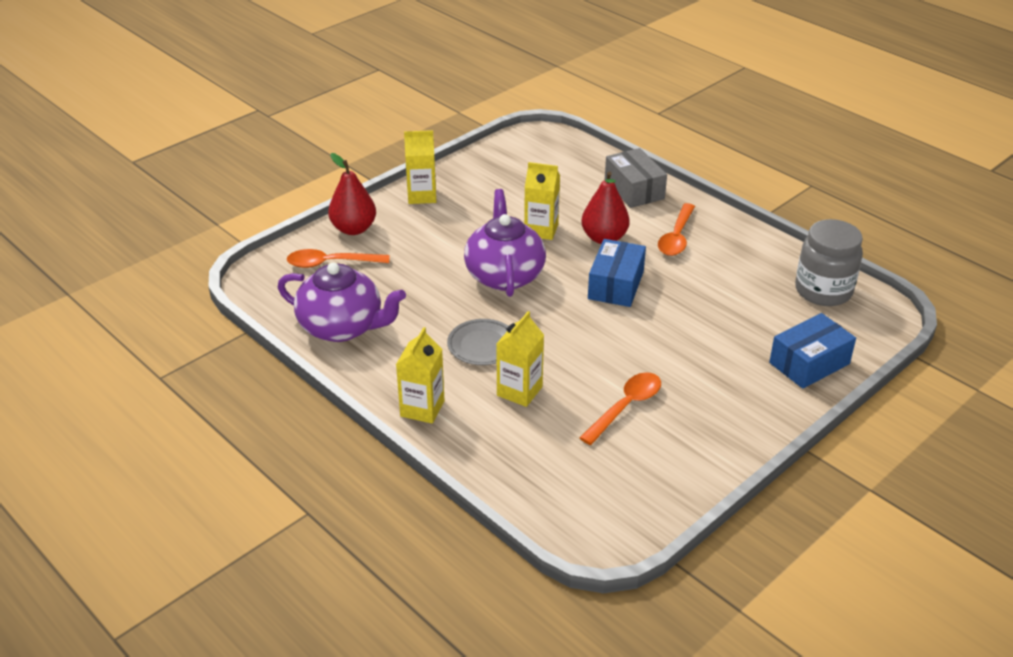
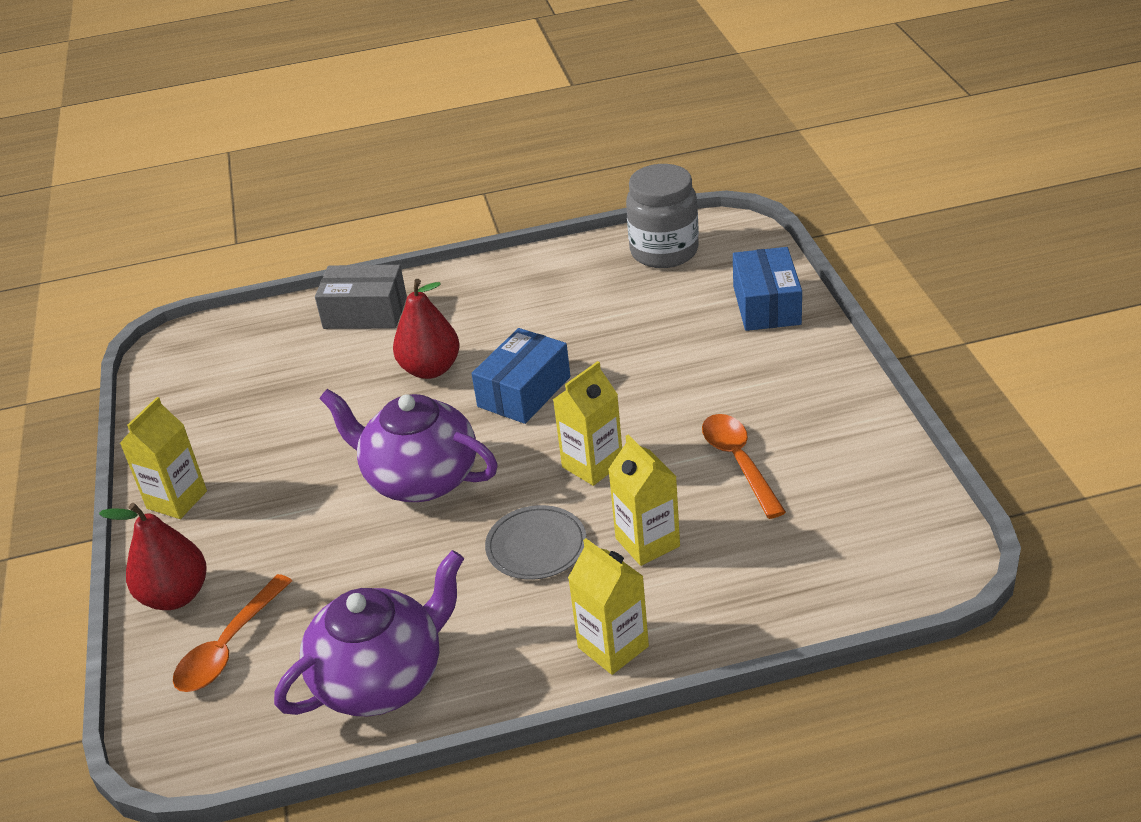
camera: 55 degrees left, 0 degrees up
yellow carton [524,162,560,240] -> yellow carton moved to [553,361,622,486]
blue box [588,239,646,307] -> blue box turned 75 degrees clockwise [471,328,570,424]
orange spoon [658,203,695,256] -> none

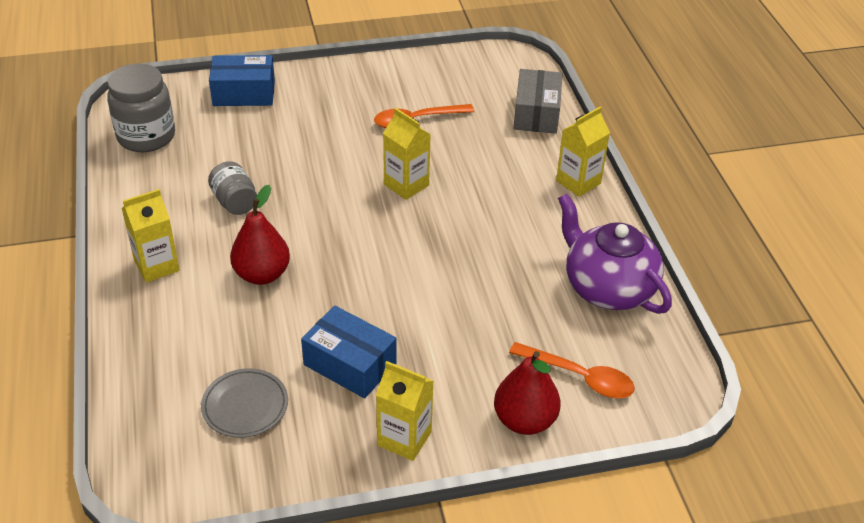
camera: 95 degrees left, 5 degrees up
grey box [315,265,407,329] -> grey box moved to [513,69,563,134]
purple teapot [319,389,498,502] -> none
blue box [471,328,570,424] -> blue box moved to [301,305,396,398]
grey plate [485,505,587,580] -> grey plate moved to [201,368,288,438]
yellow carton [608,435,680,566] -> yellow carton moved to [122,189,180,283]
none -> grey jar [208,161,257,215]

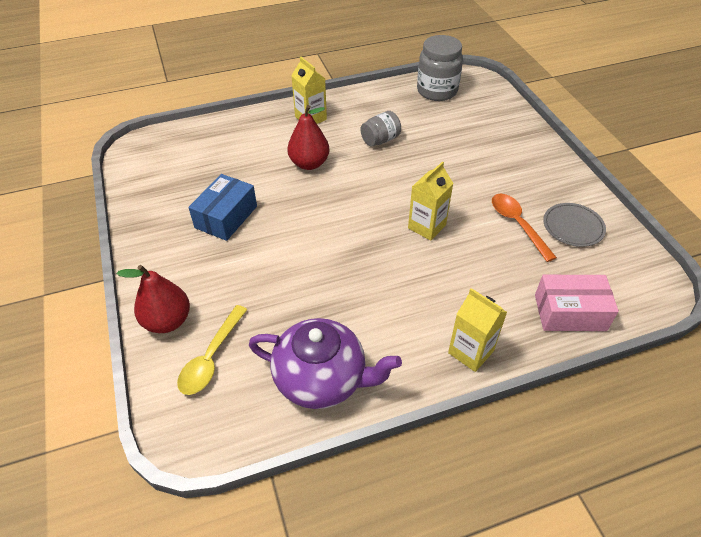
camera: 85 degrees right, 5 degrees up
grey plate [201,368,288,438] -> grey plate moved to [543,203,606,247]
blue box [209,55,275,106] -> none
yellow carton [376,361,433,461] -> none
orange spoon [509,342,635,399] -> yellow spoon [177,305,248,395]
grey box [513,69,563,134] -> pink box [535,275,619,331]
purple teapot [558,193,672,314] -> purple teapot turned 60 degrees clockwise [249,318,402,409]

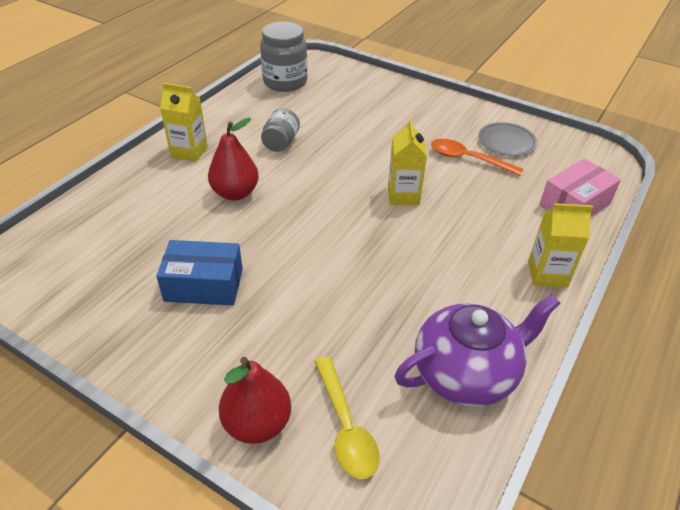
camera: 40 degrees left, 5 degrees down
blue box [188,174,257,241] -> blue box turned 75 degrees counterclockwise [156,240,243,306]

